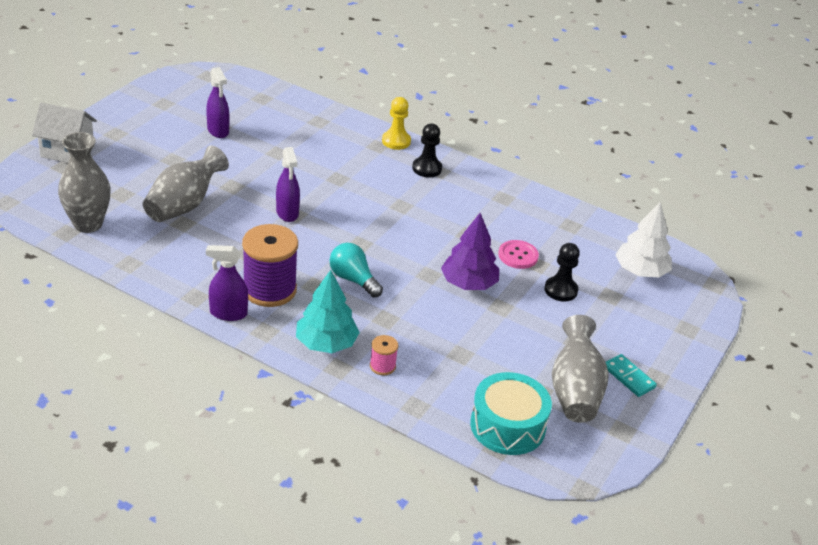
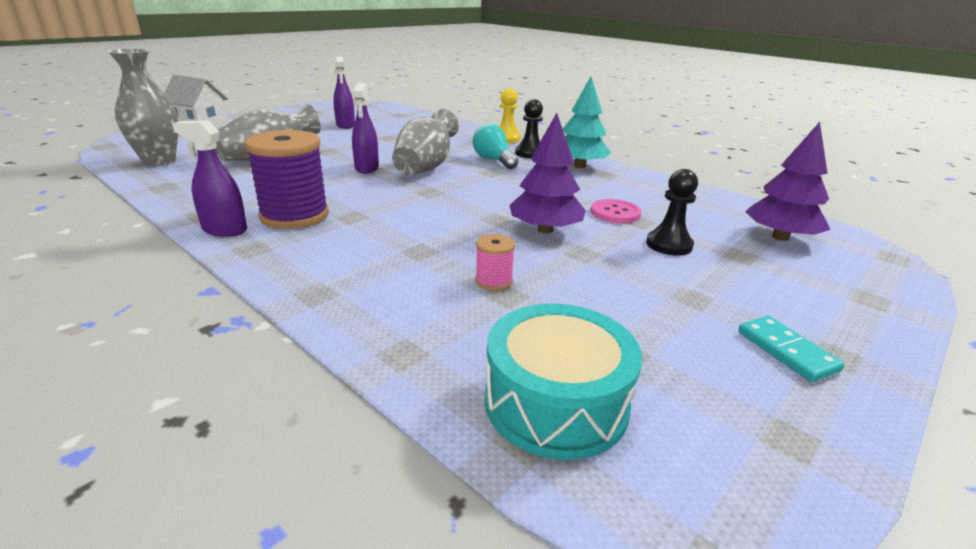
camera: 15 degrees right, 10 degrees down
turquoise tree [296,270,360,353] -> turquoise tree moved to [563,77,611,168]
turquoise light bulb [330,243,383,297] -> turquoise light bulb moved to [473,124,518,169]
pink spool [370,335,398,375] -> pink spool moved to [475,234,515,291]
grey vase [552,315,609,423] -> grey vase moved to [392,109,459,175]
white tree [615,202,672,277] -> purple tree [745,122,830,241]

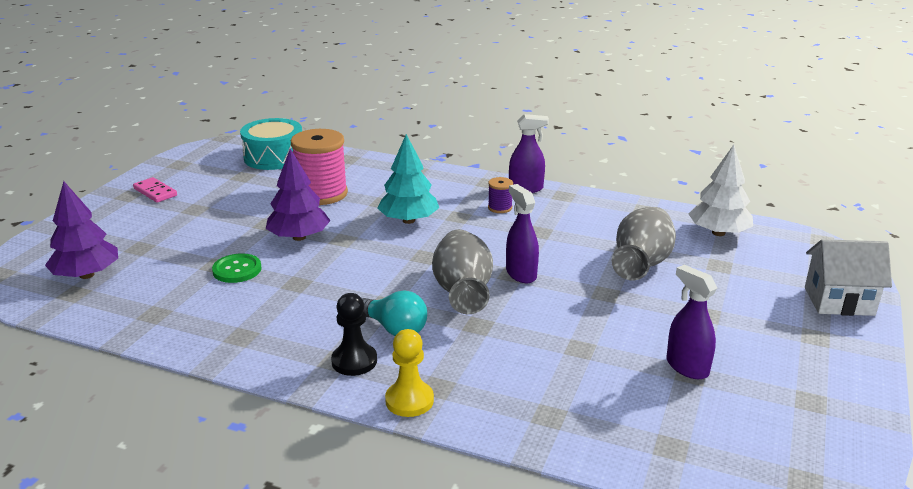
camera: 160 degrees right, 0 degrees up
grey vase [108,49,178,166] -> white tree [688,145,753,236]
purple spool [245,130,329,229] -> purple spool [488,177,513,213], size x0.46
pink spool [475,234,515,291] -> pink spool [291,129,348,205], size x2.17
turquoise tree [563,77,611,168] -> turquoise tree moved to [377,134,439,224]
pink button [591,199,642,224] -> green button [212,253,262,283]
black pawn [646,169,698,256] -> none
turquoise domino [738,316,845,382] -> pink domino [133,177,177,203]

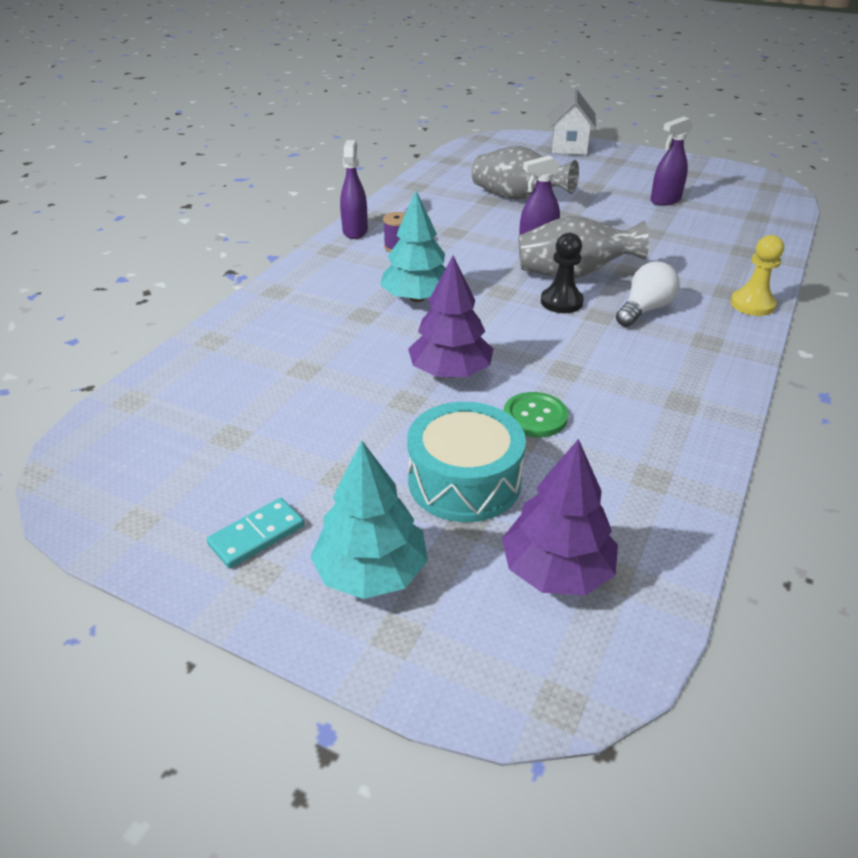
camera: 85 degrees left, 10 degrees up
pink domino [133,177,177,203] -> turquoise domino [207,498,304,569]
turquoise drum [240,118,302,170] -> turquoise drum moved to [407,402,526,522]
pink spool [291,129,348,205] -> none
black pawn [331,293,377,376] -> black pawn moved to [541,233,584,313]
turquoise light bulb [362,290,427,336] -> white light bulb [616,262,680,327]
white tree [688,145,753,236] -> none
none -> turquoise tree [310,441,428,599]

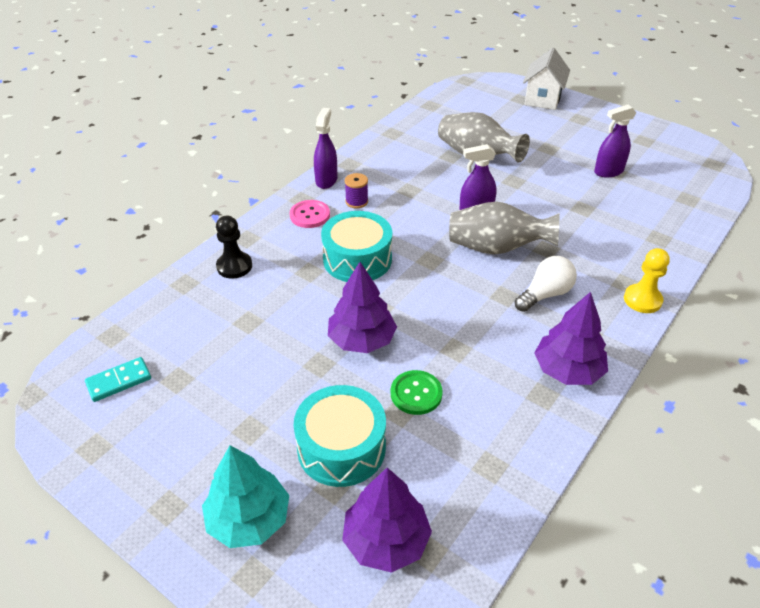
camera: 10 degrees right, 5 degrees up
turquoise domino [207,498,304,569] -> turquoise domino moved to [85,357,151,402]
turquoise tree [380,191,446,302] -> turquoise drum [321,211,392,282]
black pawn [541,233,584,313] -> black pawn moved to [216,216,252,279]
none -> pink button [290,200,330,228]
none -> purple tree [535,292,608,385]

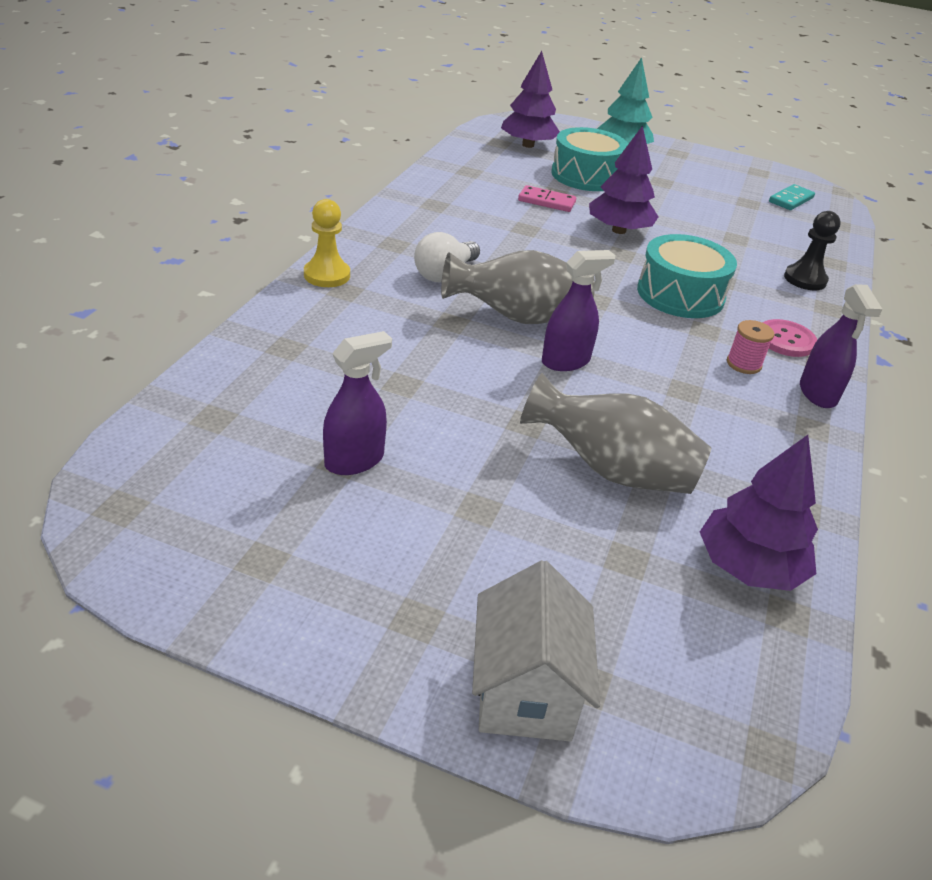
camera: 160 degrees right, 5 degrees down
purple spool [345,173,368,208] -> pink spool [727,320,774,374]
green button [391,370,443,415] -> pink domino [518,185,576,212]
purple tree [535,292,608,385] -> purple tree moved to [700,435,818,591]

